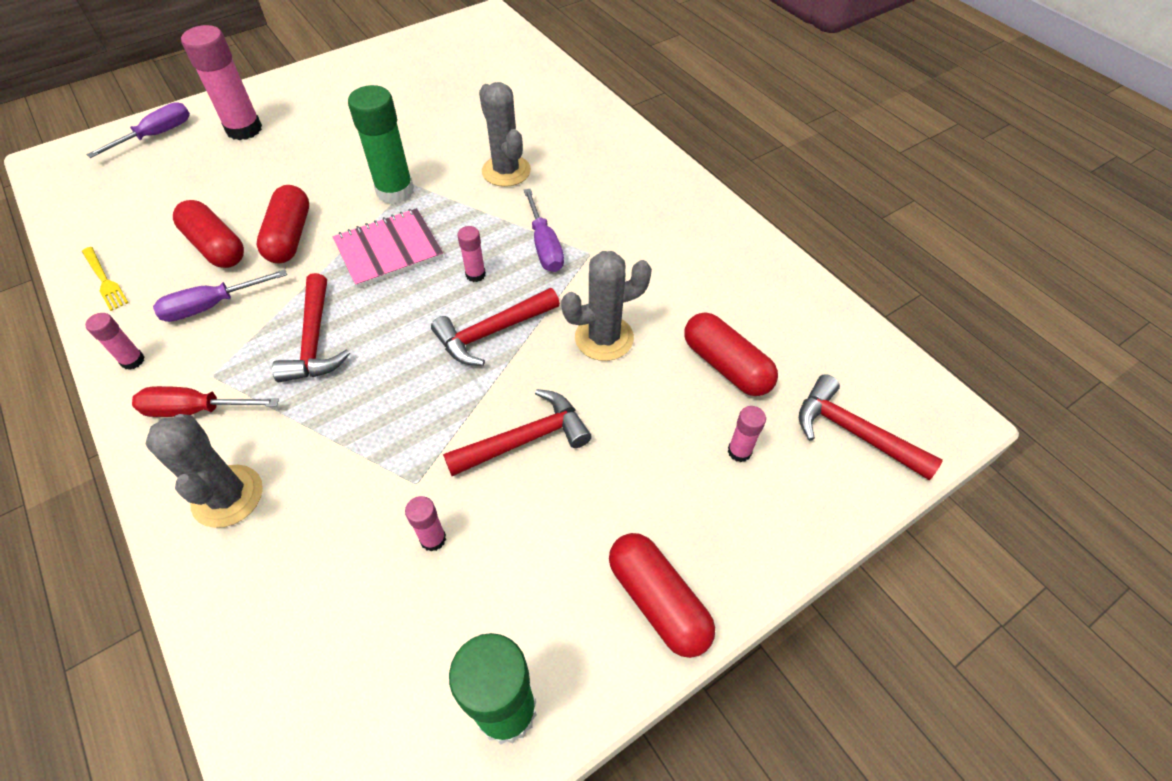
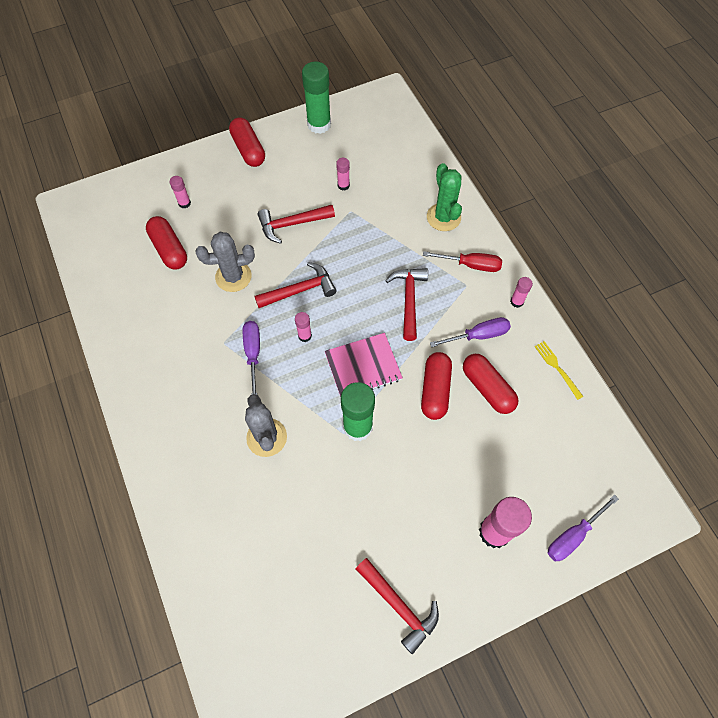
camera: 170 degrees left, 10 degrees up
grey cactus [146,414,263,528] -> green cactus [427,163,462,231]
red hammer [799,374,943,480] -> red hammer moved to [356,558,439,654]

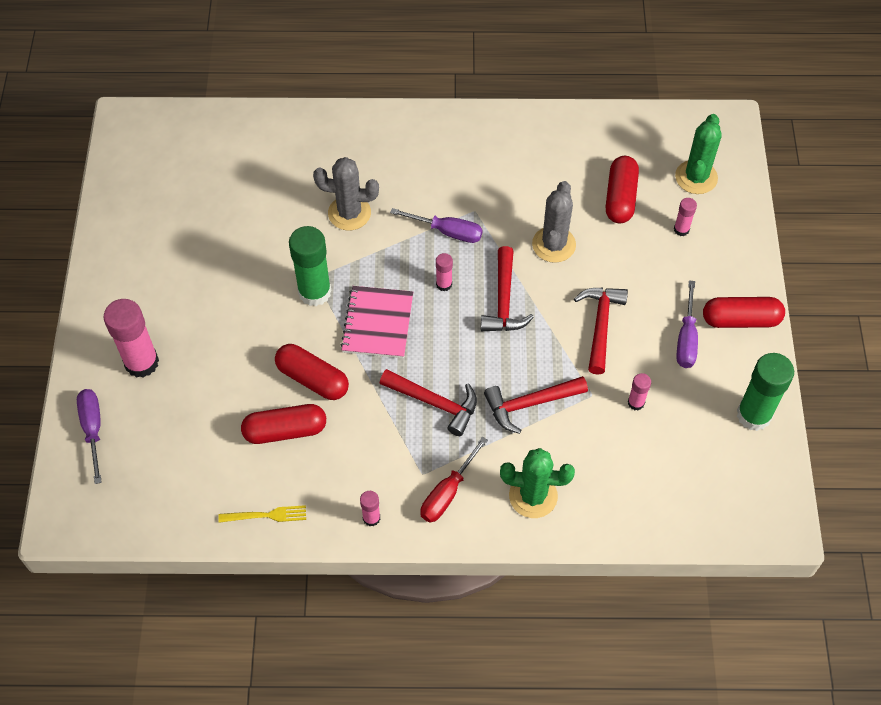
camera: 115 degrees right, 5 degrees down
red capsule [146,216,187,270] -> red capsule turned 75 degrees counterclockwise [606,156,639,223]
red hammer [356,558,439,654] -> red hammer moved to [484,376,588,434]
purple screwdriver [430,317,511,347] -> purple screwdriver moved to [677,280,698,368]
none -> green cactus [675,114,722,194]

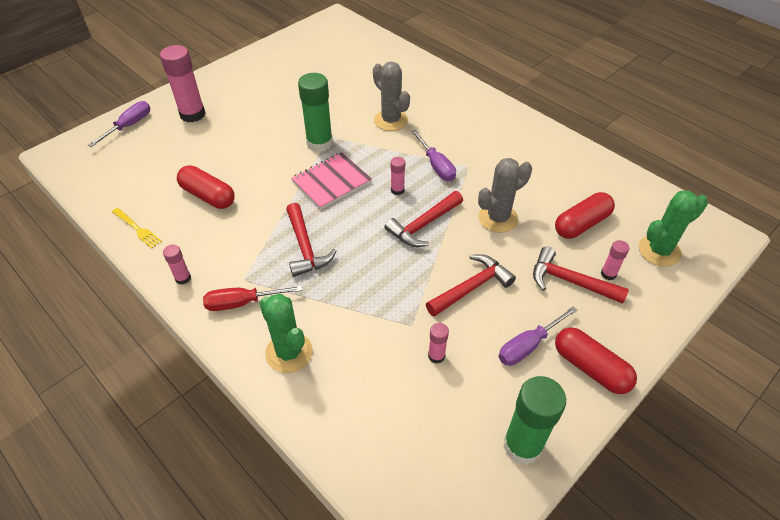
camera: 45 degrees right, 10 degrees down
red capsule [275,344,349,400] -> none
red hammer [484,376,588,434] -> red hammer moved to [533,246,629,304]

